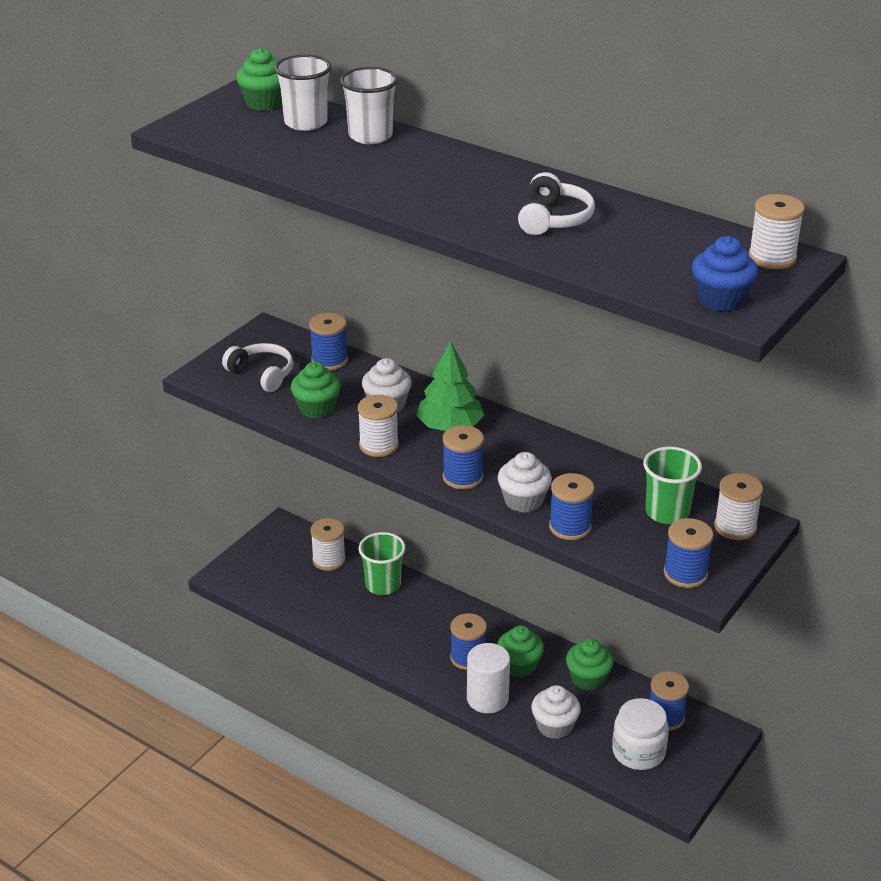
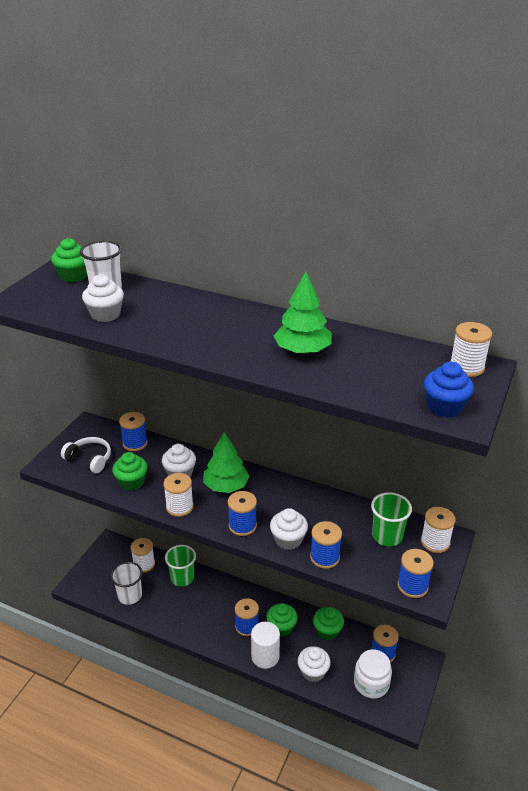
camera: 10 degrees left, 0 degrees up
white cup [340,67,398,144] -> white cup moved to [110,562,143,605]
white headphones [518,172,595,235] -> green tree [274,271,332,354]
none -> white cupcake [82,274,124,322]

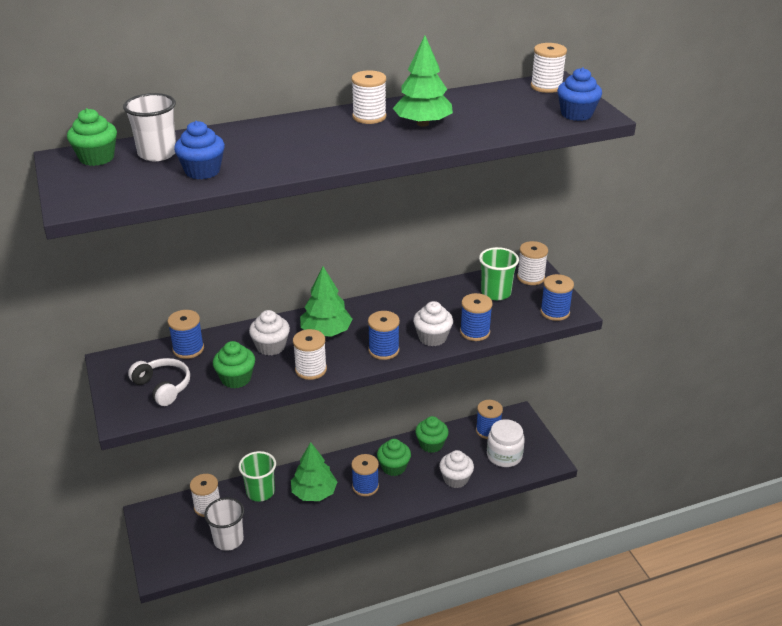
camera: 45 degrees left, 0 degrees up
white headphones [61,437,111,473] -> white headphones turned 60 degrees clockwise [128,358,190,406]
white cupcake [82,274,124,322] -> blue cupcake [174,121,225,179]
white cylinder [251,622,280,669] -> none
none -> green tree [291,442,337,501]
none -> white spool [351,70,386,124]

